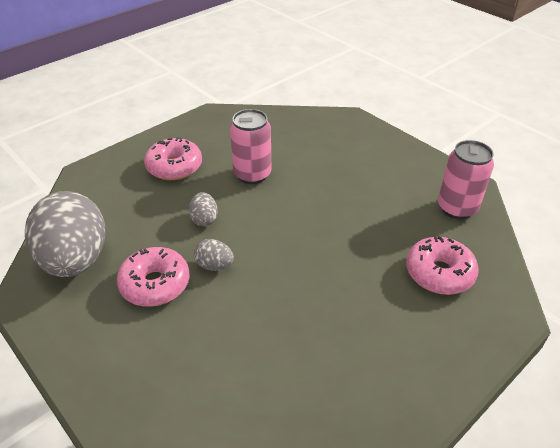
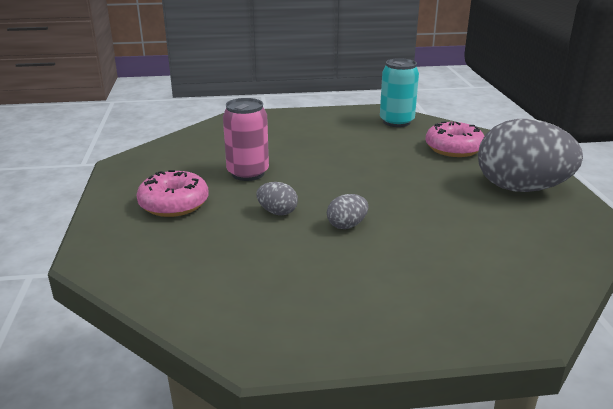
camera: 55 degrees left, 15 degrees down
grey egg [25,191,105,277] -> grey egg moved to [478,119,583,192]
pink donut [117,247,190,307] -> none
pink can [438,140,494,219] -> turquoise can [380,58,419,127]

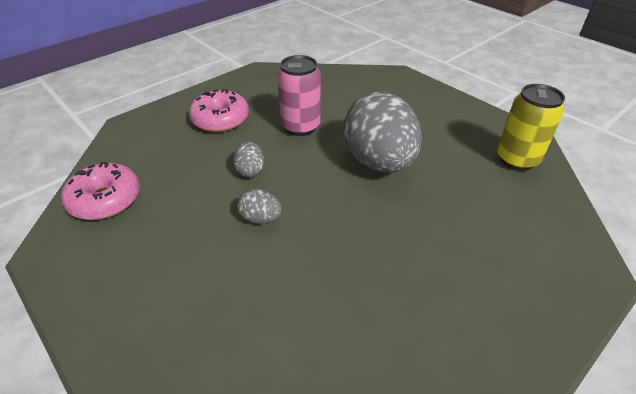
camera: 55 degrees right, 15 degrees up
turquoise can [380,58,419,127] -> yellow can [497,84,565,171]
pink donut [425,121,484,157] -> pink donut moved to [61,162,140,220]
grey egg [478,119,583,192] -> grey egg moved to [343,92,422,173]

